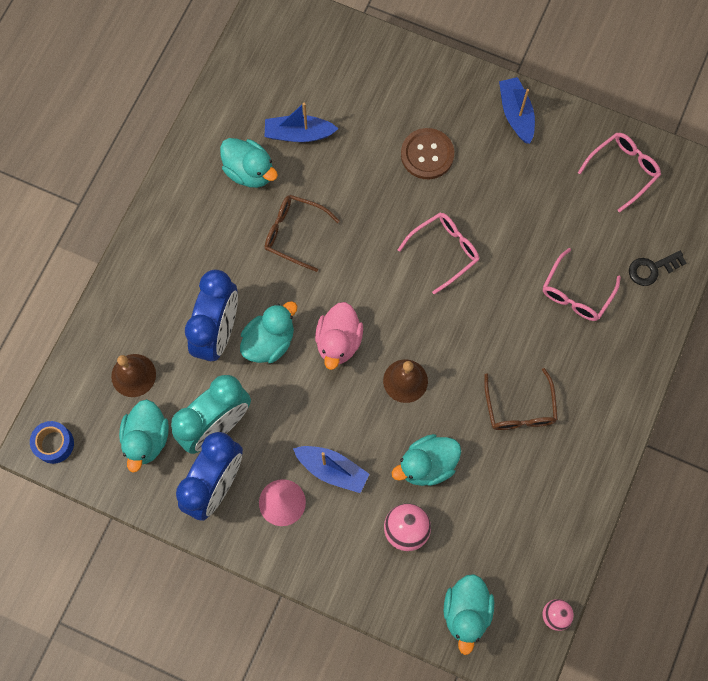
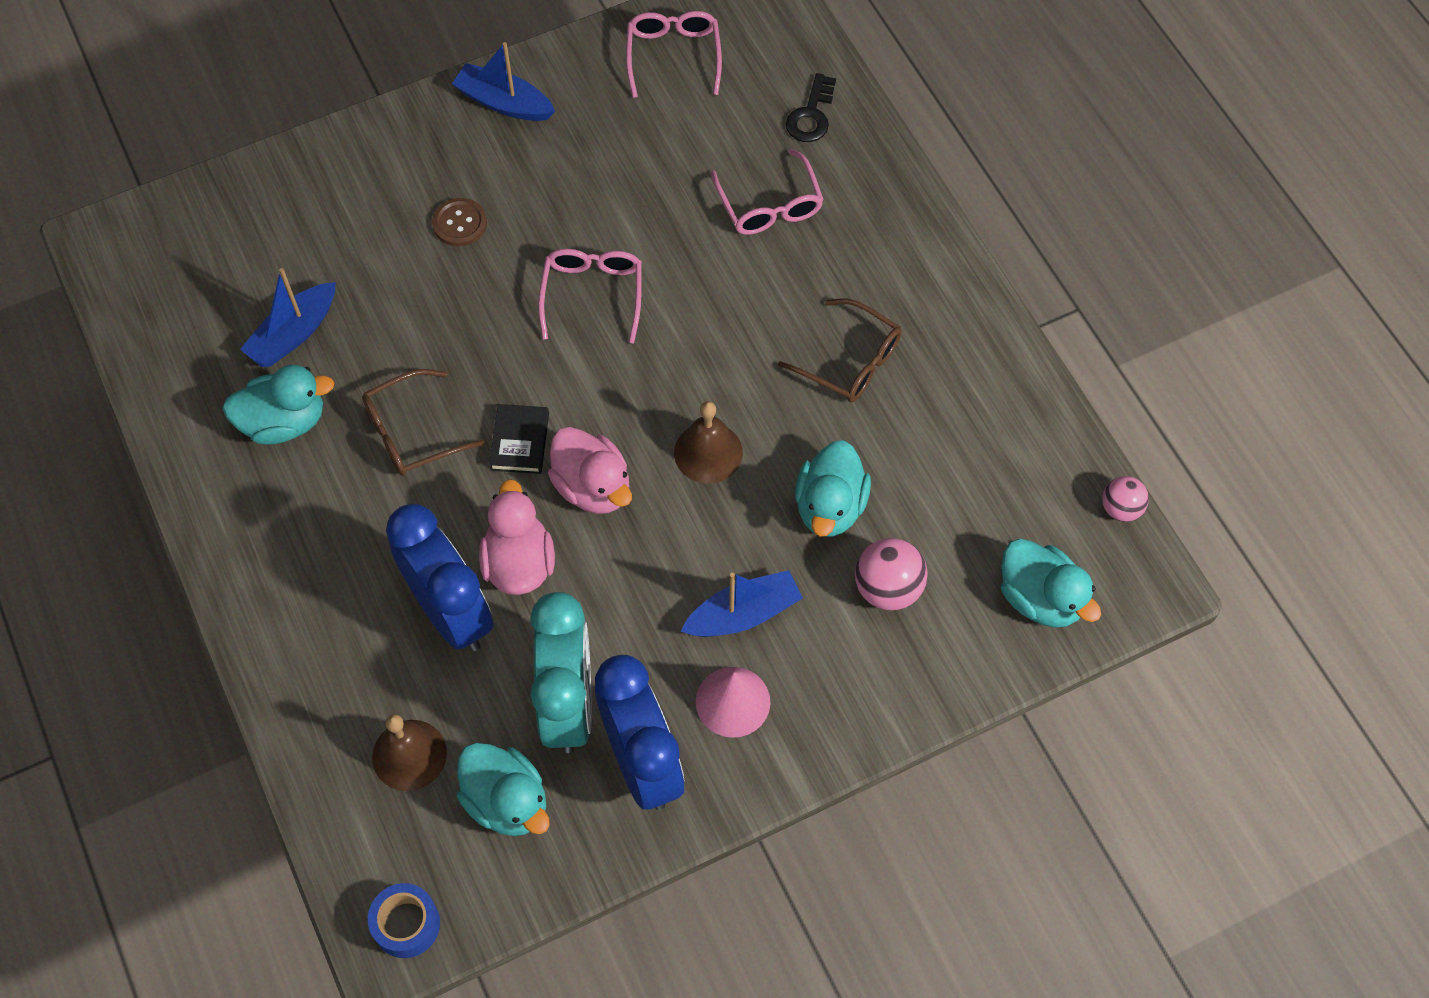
camera: 50 degrees left, 10 degrees down
turquoise duck [240,301,297,363] -> pink duck [479,479,555,595]
brown button [401,128,454,179] -> brown button [432,198,487,246], size x0.66
none -> black book [489,404,549,474]

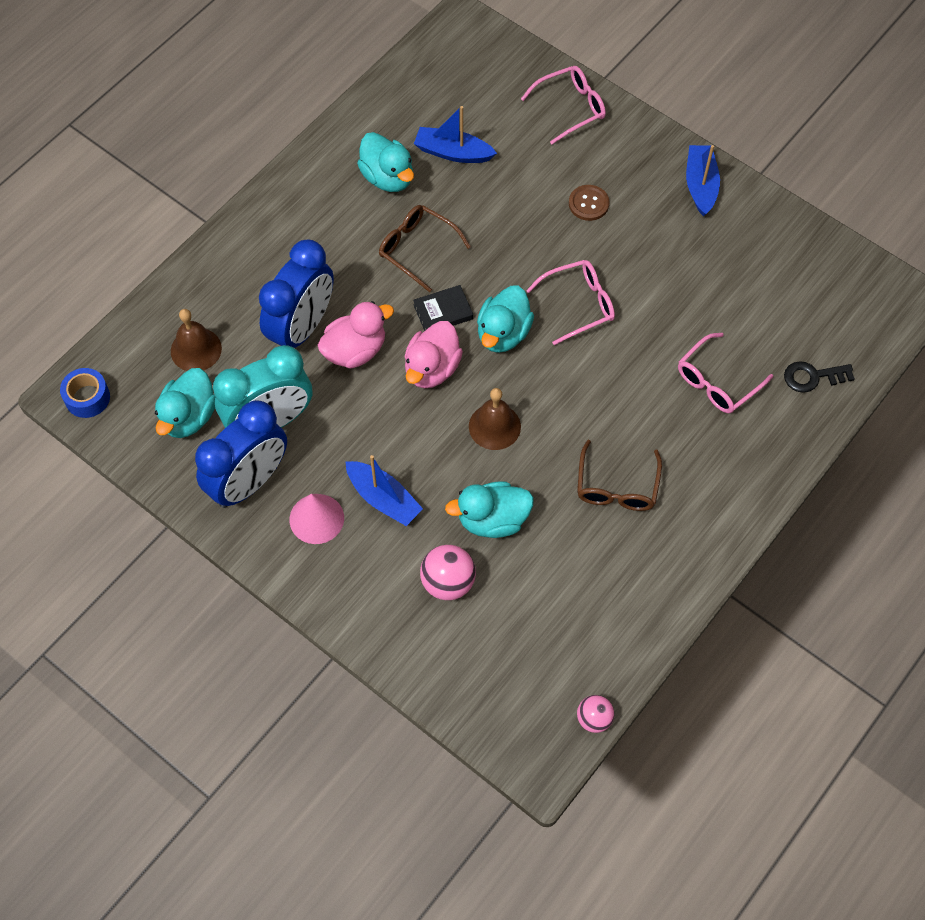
camera: 65 degrees right, 0 degrees up
pink glasses [626,11,722,98] -> pink glasses moved to [521,66,606,144]
turquoise duck [1001,539,1101,628] -> turquoise duck moved to [477,286,534,353]

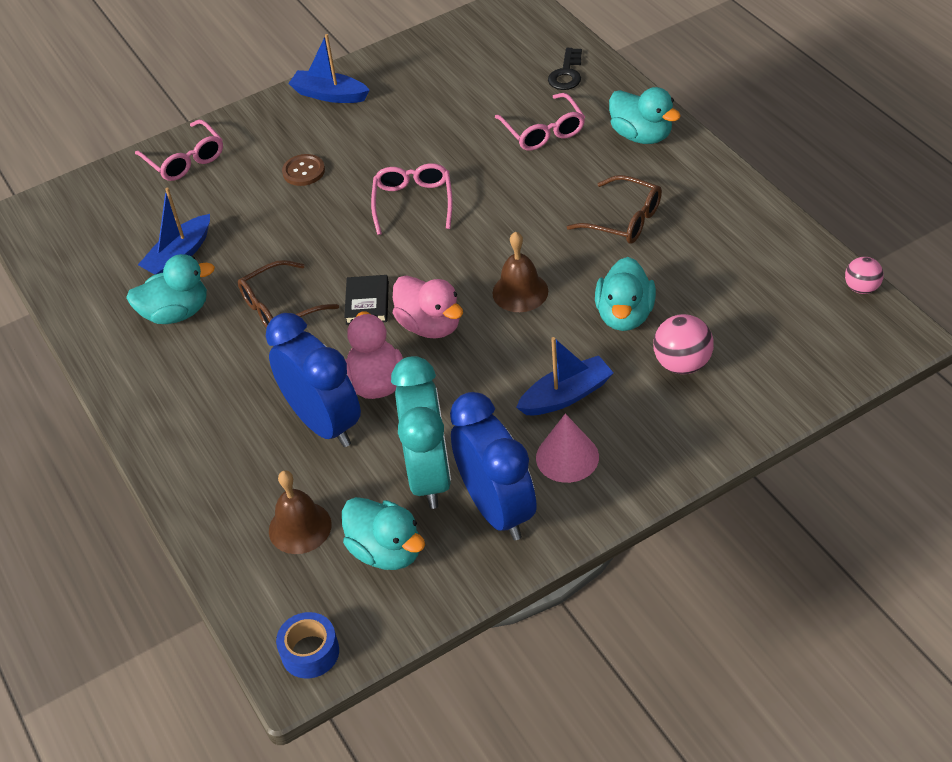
camera: 65 degrees left, 15 degrees down
turquoise duck [477,286,534,353] -> turquoise duck moved to [609,87,681,144]
pink glasses [521,66,606,144] -> pink glasses turned 150 degrees clockwise [135,119,223,181]

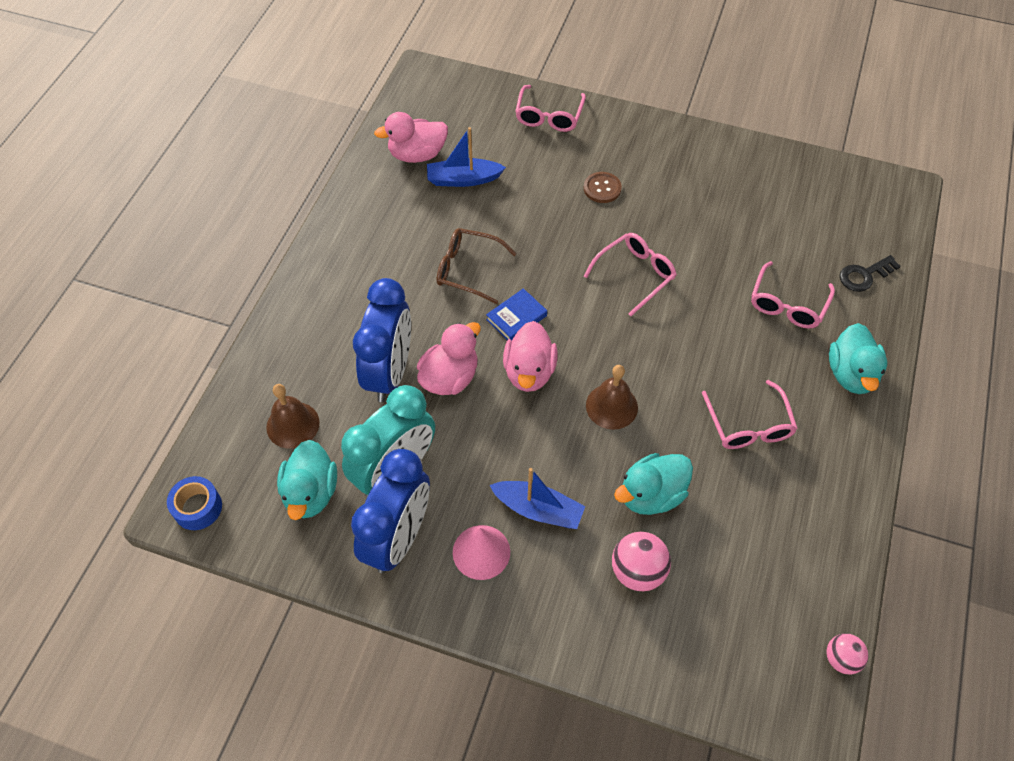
camera: 45 degrees right, 10 degrees up
turquoise duck [126,254,215,324] -> none
blue boat [288,34,370,103] -> none
black book [344,275,389,325] -> blue book [486,288,547,341]
brown glasses [567,175,662,244] -> pink glasses [702,380,798,449]
none -> pink duck [374,112,448,163]

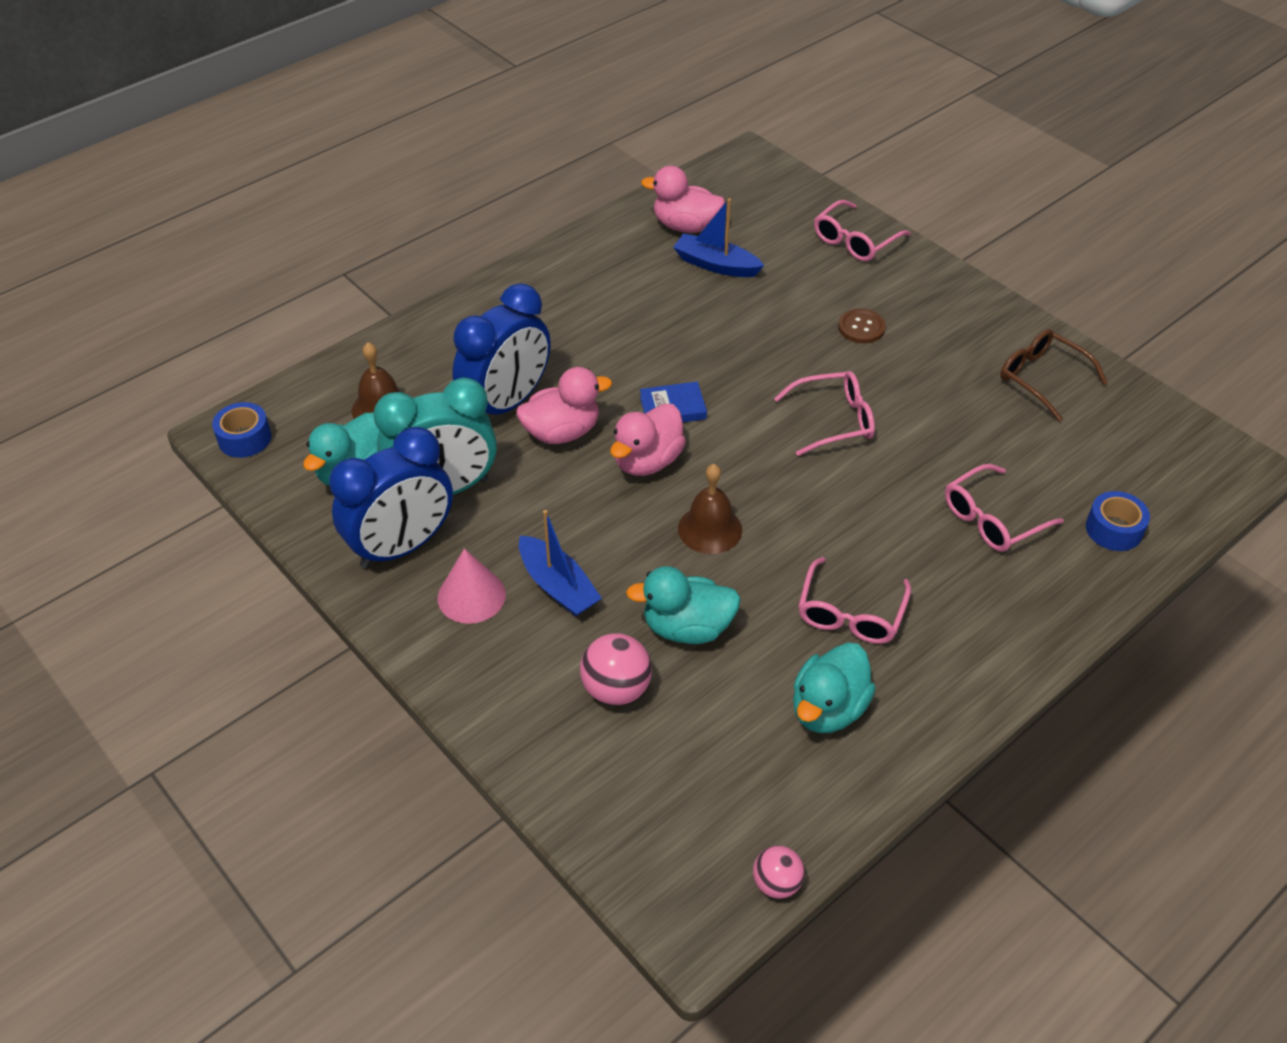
camera: 30 degrees right, 10 degrees down
brown glasses [437,228,517,304] -> brown glasses moved to [1000,329,1108,422]
turquoise duck [829,323,887,394] -> turquoise duck moved to [793,643,876,733]
black key [840,255,901,292] -> blue tape [1086,491,1150,551]

